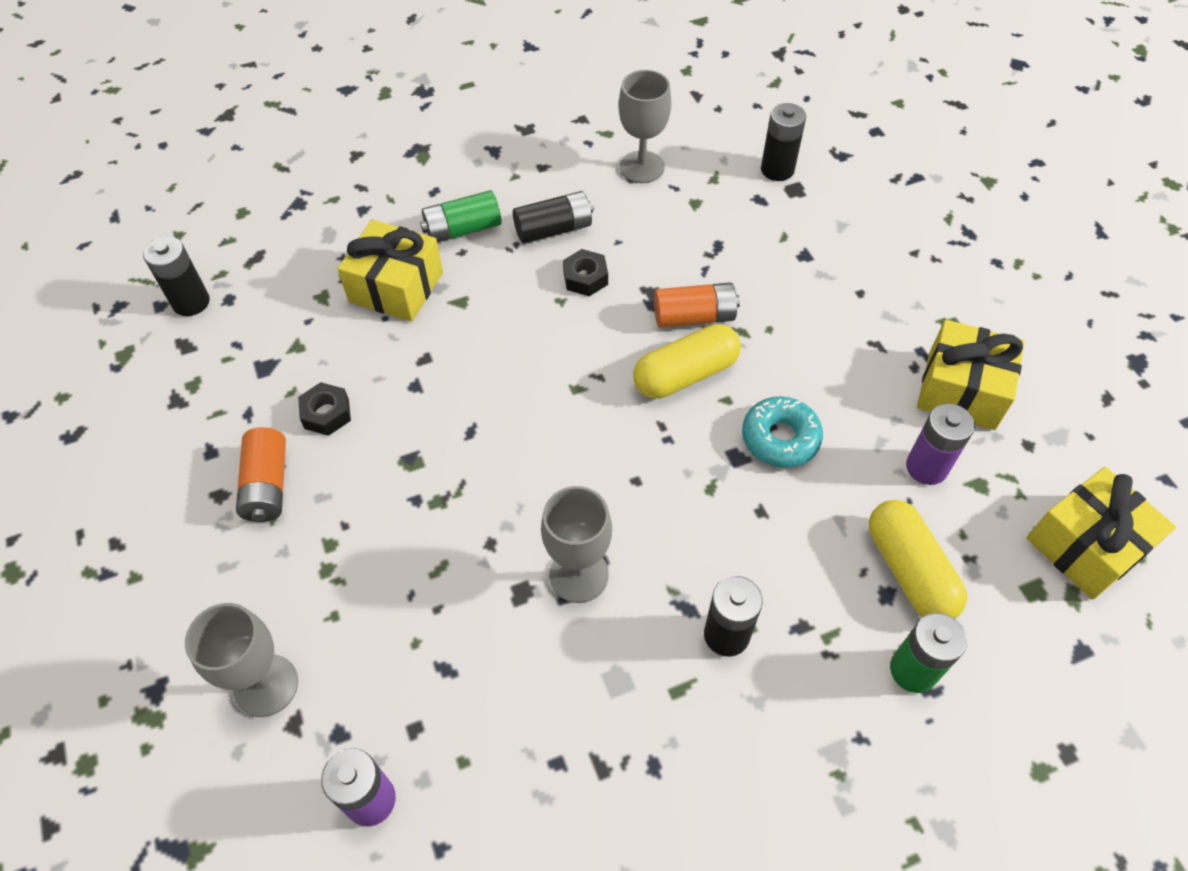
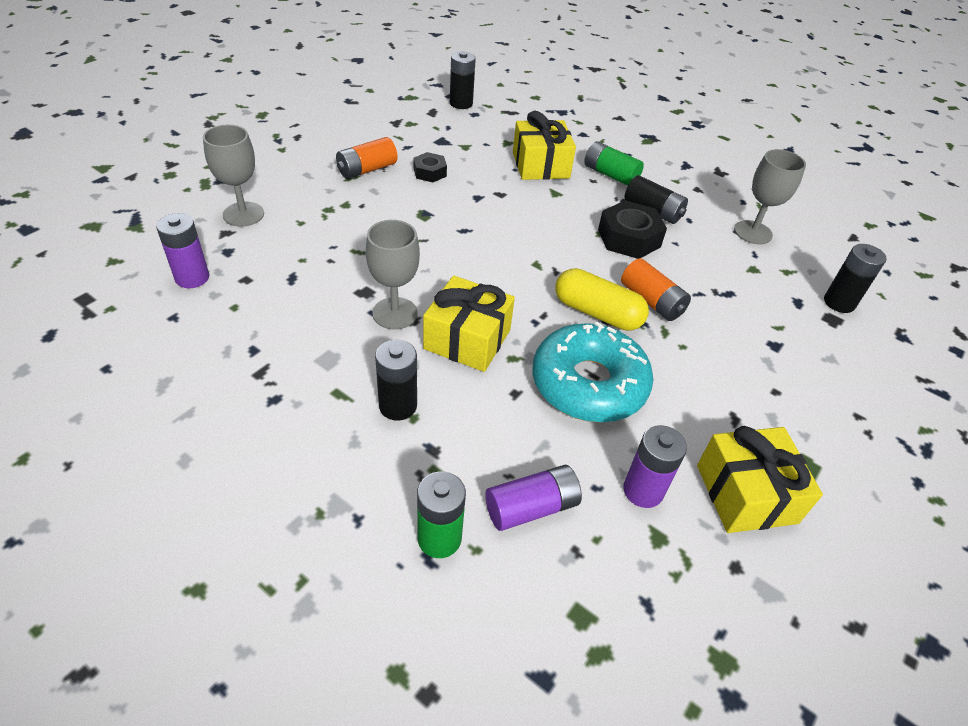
camera: 55 degrees right, 10 degrees down
black nut [563,249,608,296] -> black nut [598,200,667,259], size x1.70
turquoise donut [742,396,823,468] -> turquoise donut [532,322,653,423], size x1.69
yellow capsule [869,500,967,619] -> purple battery [485,465,582,531]
yellow gift [1027,467,1176,600] -> yellow gift moved to [423,276,515,372]

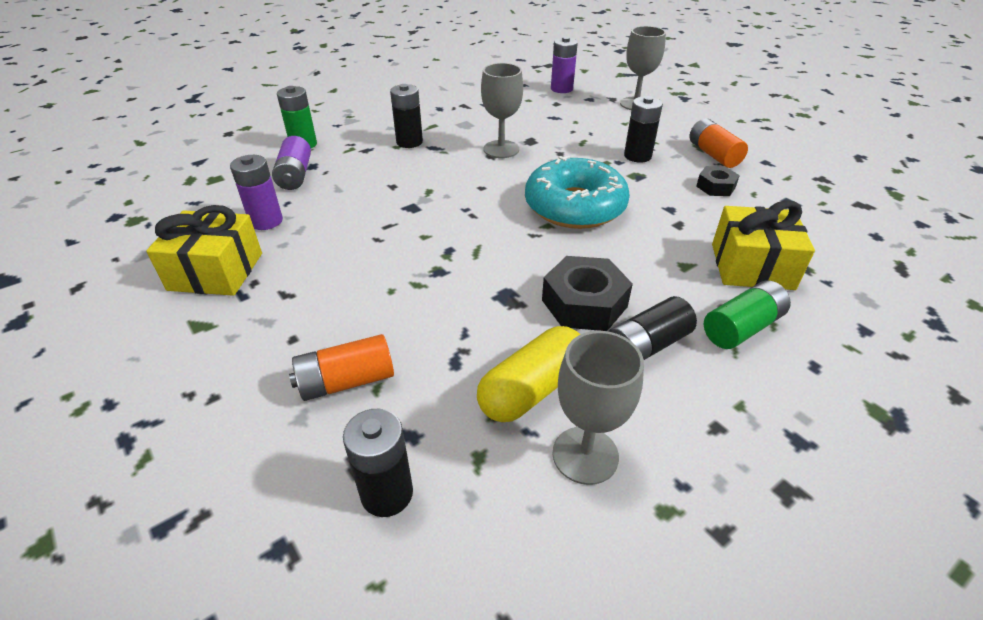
camera: 110 degrees right, 5 degrees down
yellow gift [423,276,515,372] -> none
black battery [450,51,476,109] -> black battery moved to [624,96,663,163]
turquoise donut [532,322,653,423] -> turquoise donut moved to [525,156,630,229]
yellow capsule [555,268,649,331] -> yellow capsule moved to [477,326,580,422]
orange battery [621,258,691,321] -> orange battery moved to [289,334,394,401]

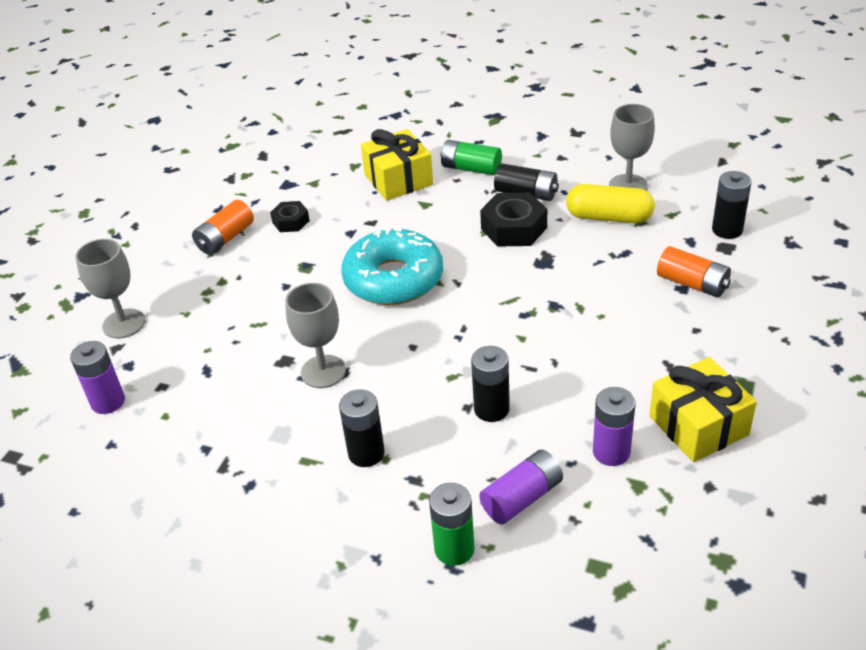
camera: 120 degrees left, 0 degrees up
black battery [624,96,663,163] -> black battery moved to [471,346,510,422]

